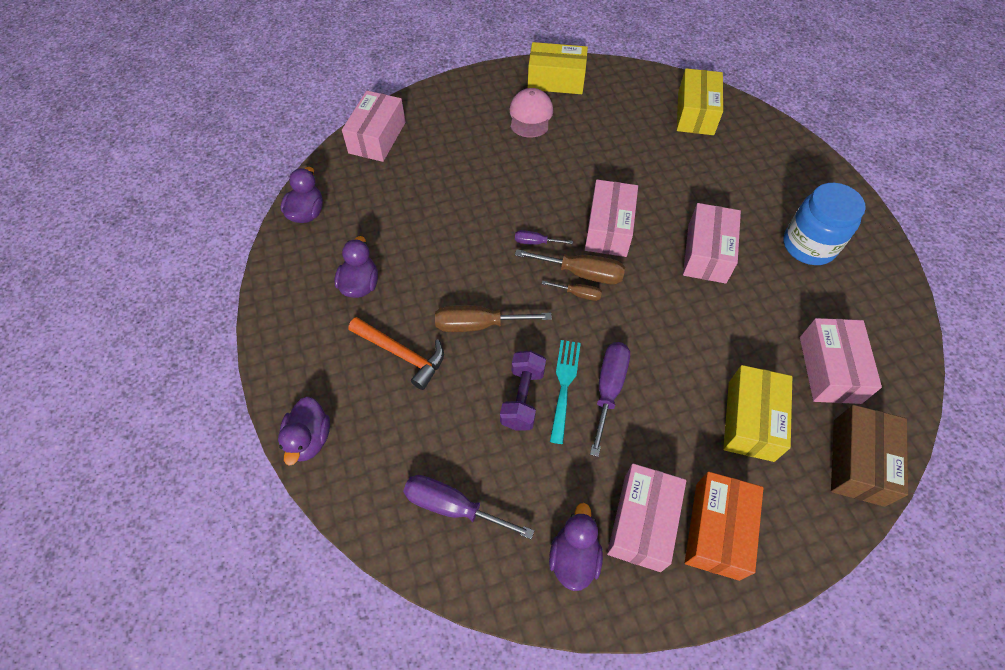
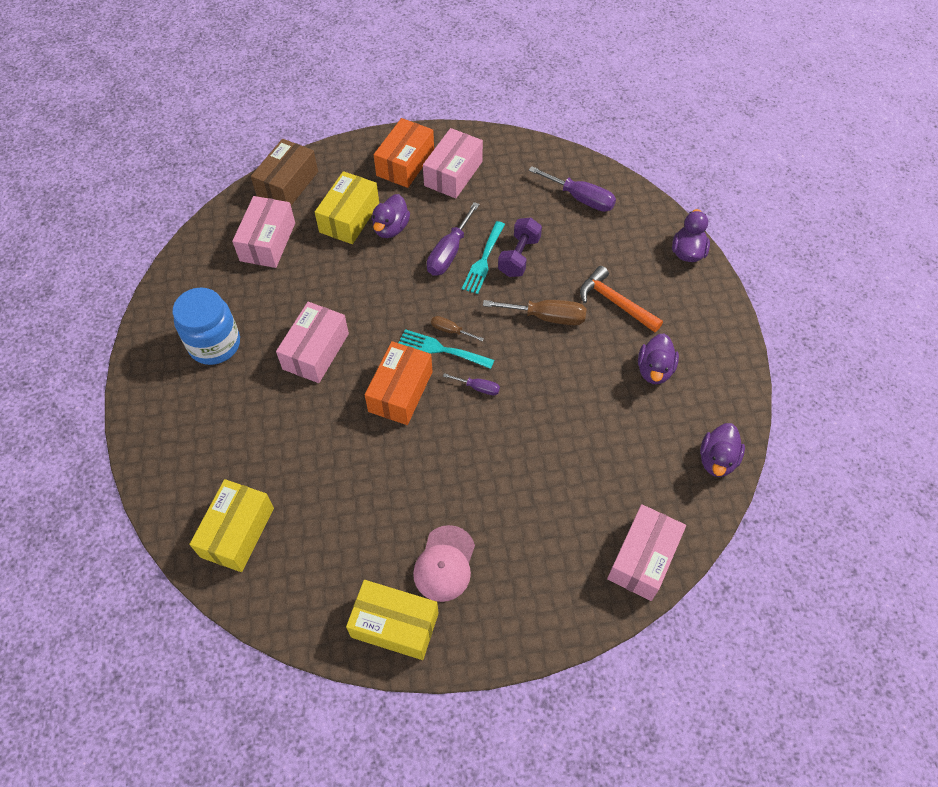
camera: 170 degrees left, 0 degrees up
brown screwdriver [515,249,625,284] -> turquoise fork [399,329,494,369]
purple duck [549,503,603,591] -> purple duck moved to [372,194,410,238]
pink box [585,180,638,257] -> orange box [365,341,433,425]

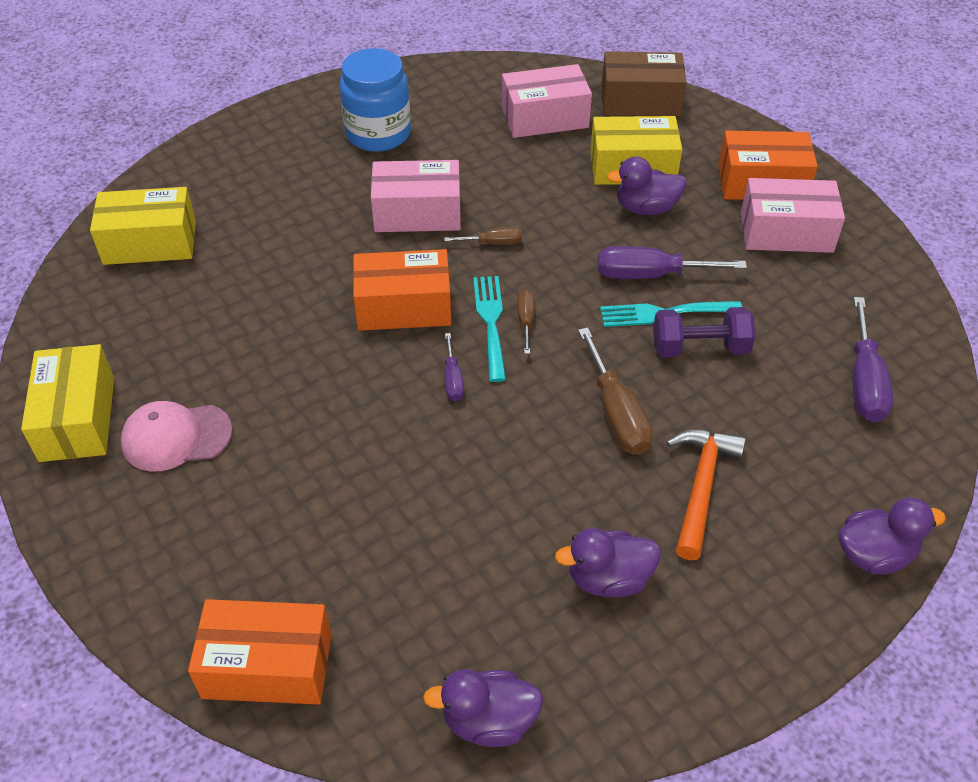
camera: 65 degrees right, 10 degrees down
pink box [607,504,686,601] -> orange box [188,599,332,705]
none -> brown screwdriver [444,227,522,245]

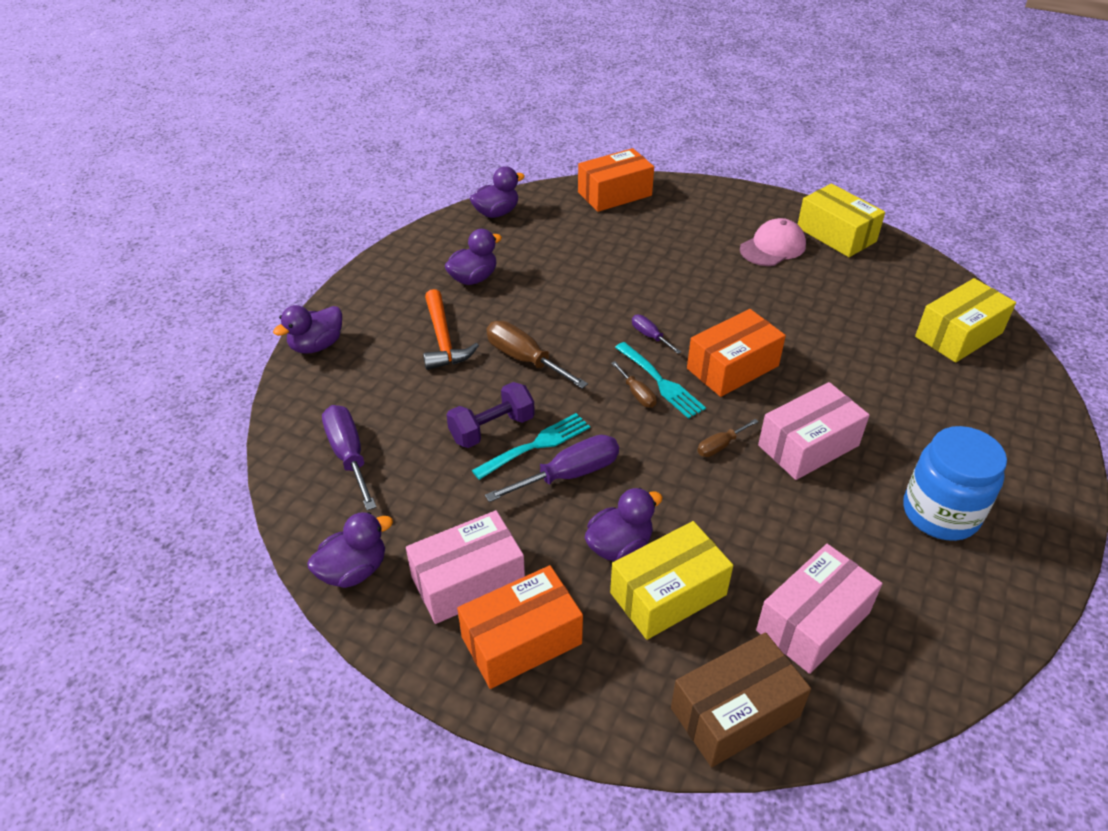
camera: 150 degrees right, 5 degrees down
none -> purple duck [307,512,393,588]

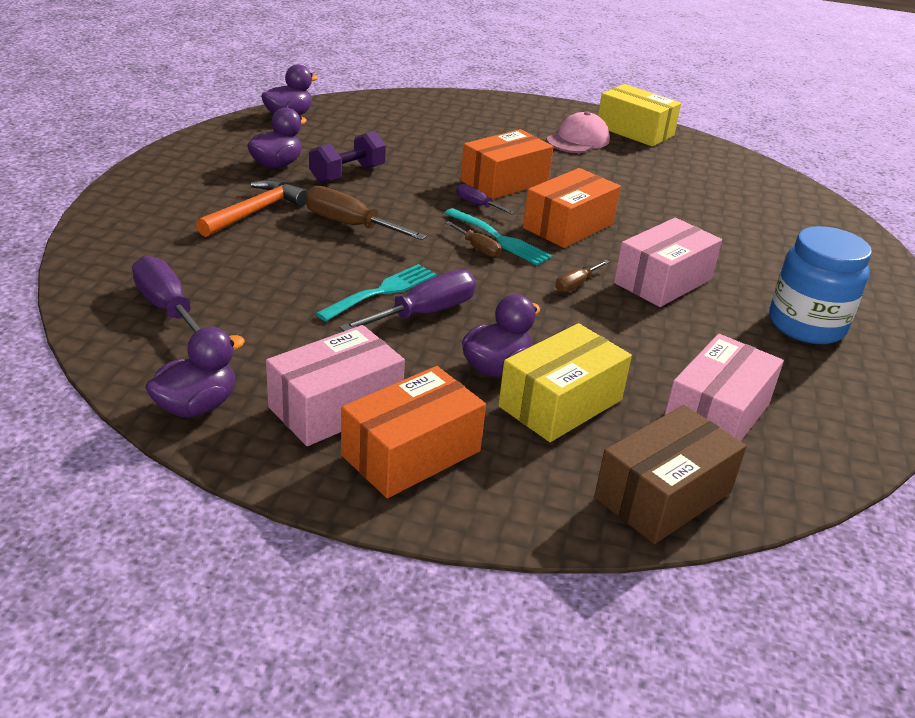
camera: 15 degrees left, 10 degrees down
purple duck [273,305,342,354] -> none
orange hammer [423,289,479,370] -> orange hammer turned 120 degrees counterclockwise [196,180,308,237]
purple dumbbell [447,382,535,448] -> purple dumbbell moved to [309,131,386,183]
orange box [578,148,654,212] -> orange box moved to [460,129,553,199]
yellow box [915,278,1016,363] -> none

